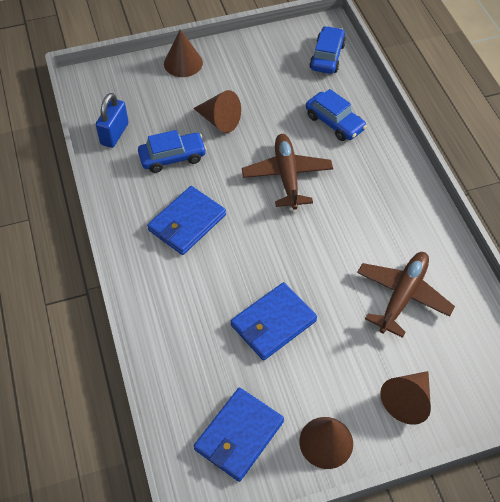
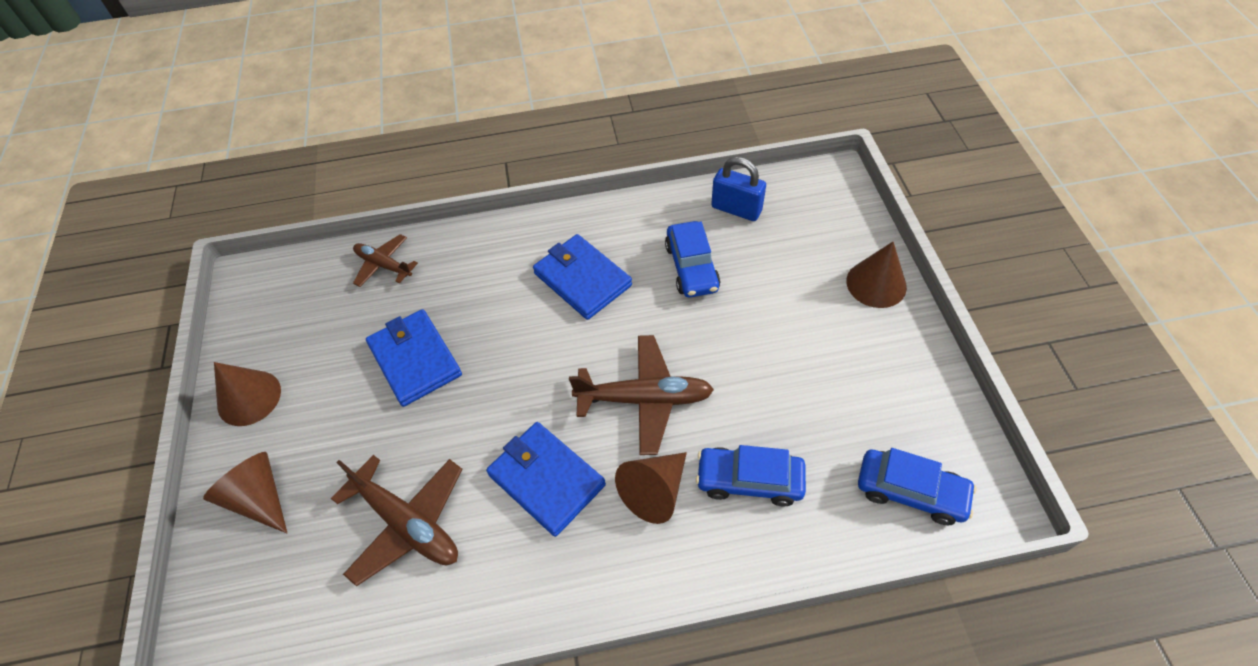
camera: 100 degrees right, 0 degrees up
brown cone [193,90,241,133] -> brown cone moved to [615,452,687,524]
blue wallet [194,388,284,482] -> blue wallet moved to [486,422,606,537]
blue car [306,89,367,141] -> blue car turned 45 degrees clockwise [696,445,806,507]
none -> brown plane [353,234,418,287]

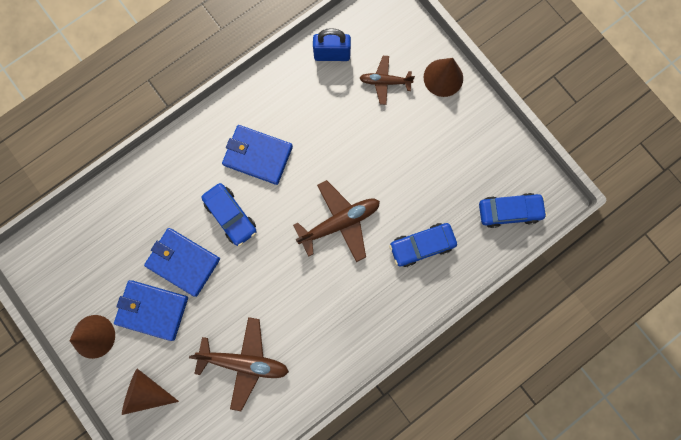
camera: 30 degrees left, 25 degrees up
brown plane [353,234,418,287] -> brown plane moved to [360,56,415,105]
blue wallet [486,422,606,537] -> blue wallet moved to [114,280,188,341]
brown cone [615,452,687,524] -> none
blue car [665,221,720,297] -> blue car moved to [201,183,257,246]

